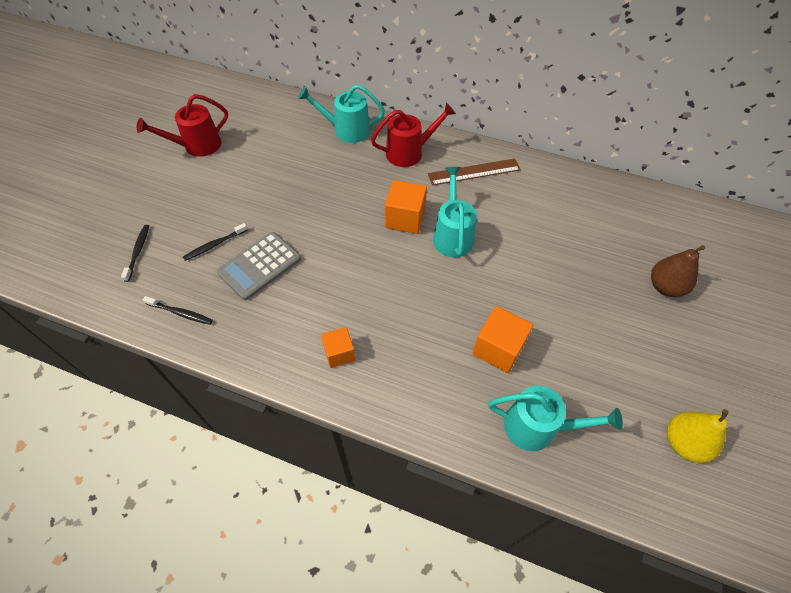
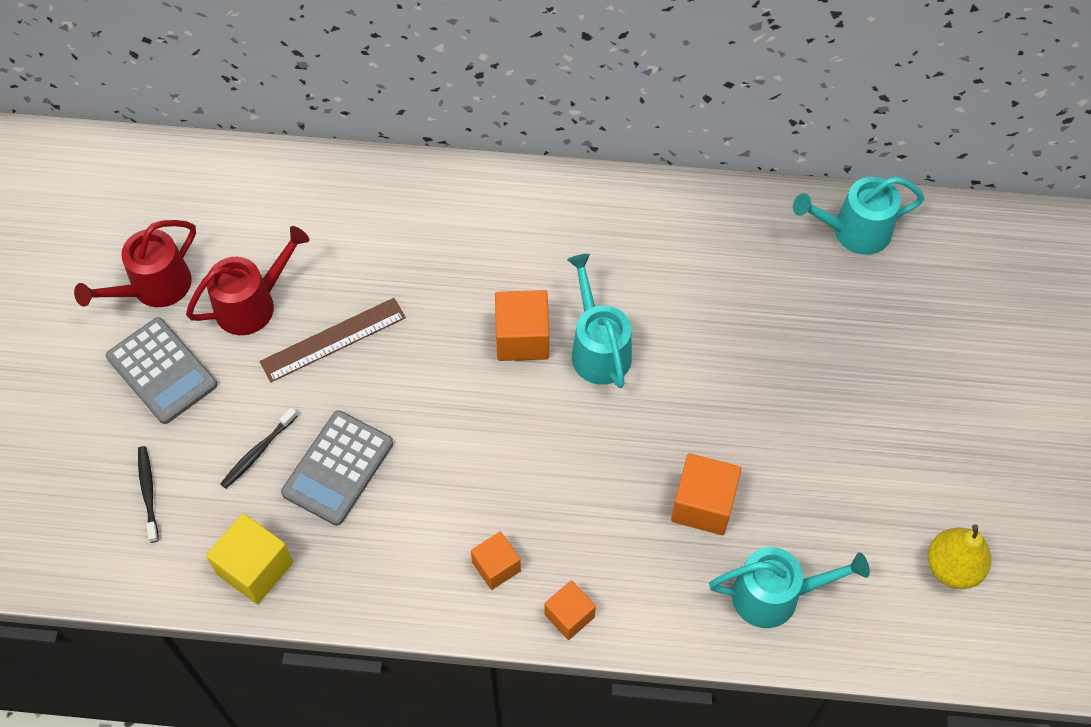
camera: 15 degrees left, 5 degrees up
black toothbrush [143,296,213,325] -> yellow cube [206,513,293,604]
turquoise watering can [298,85,385,143] -> turquoise watering can moved to [793,177,924,255]
red watering can [371,103,456,167] -> red watering can moved to [186,226,310,335]
brown ruler [428,158,521,186] -> brown ruler moved to [260,298,406,382]
brown pear [651,245,705,297] -> none
none -> grey calculator [106,317,217,424]
none -> orange cube [544,580,596,640]

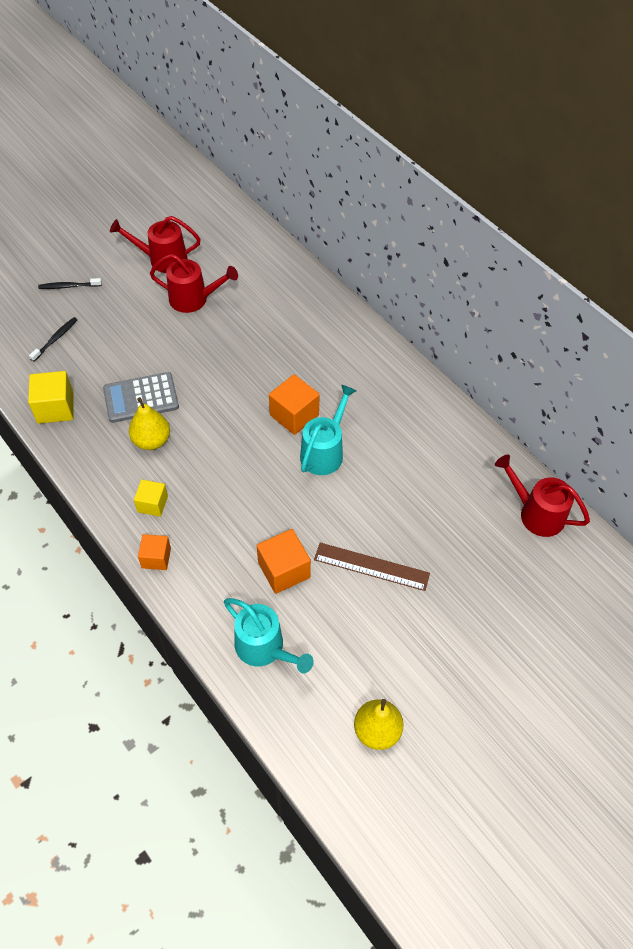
camera: 45 degrees right, 5 degrees down
grey calculator [106,317,217,424] -> none
black toothbrush [220,408,297,489] -> black toothbrush moved to [38,278,102,289]
brown ruler [260,298,406,382] -> brown ruler moved to [314,543,430,591]
orange cube [471,532,521,590] -> yellow cube [134,480,168,517]
turquoise watering can [793,177,924,255] -> red watering can [495,455,590,537]
none -> yellow pear [129,397,170,450]

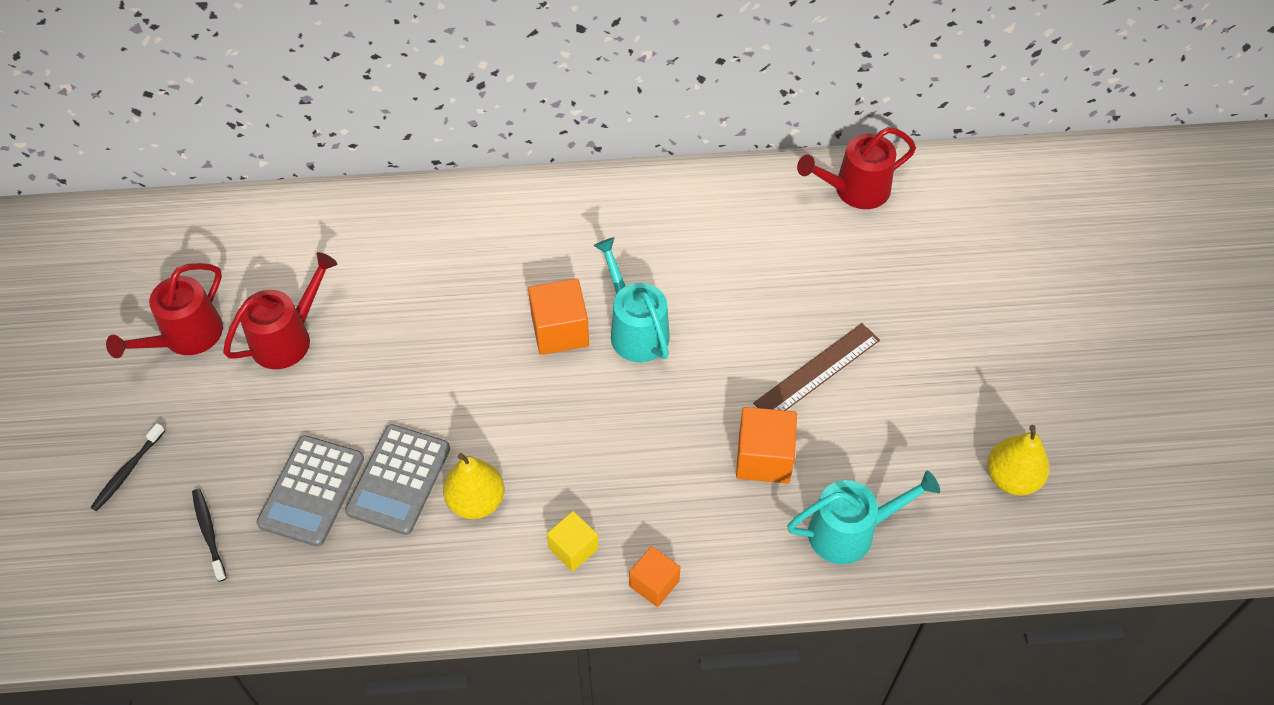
camera: 55 degrees left, 0 degrees up
yellow cube [28,371,74,424] -> none
none -> grey calculator [256,435,364,547]

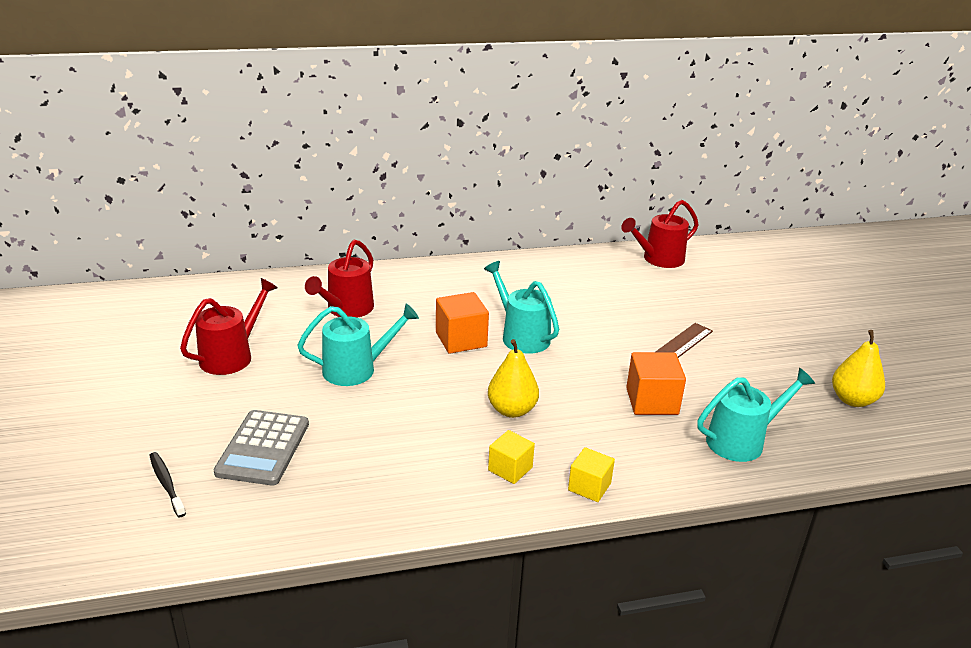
camera: 10 degrees left, 25 degrees down
black toothbrush [90,423,165,511] -> none
red watering can [106,263,223,358] -> red watering can moved to [305,240,374,318]
grey calculator [345,424,450,535] -> none
yellow pear [443,453,505,519] -> yellow pear moved to [488,339,539,418]
orange cube [629,546,680,607] -> yellow cube [568,447,615,502]
none -> turquoise watering can [297,304,419,386]

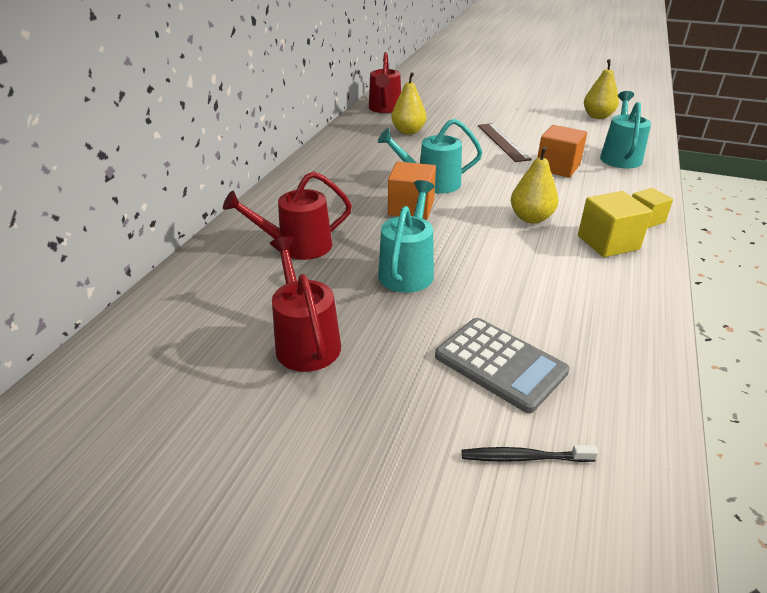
camera: 55 degrees left, 5 degrees up
red watering can [305,240,374,318] -> red watering can turned 105 degrees clockwise [223,171,352,260]
yellow cube [488,430,535,484] -> yellow cube [578,191,652,257], size x1.54
none -> yellow pear [391,72,426,135]

